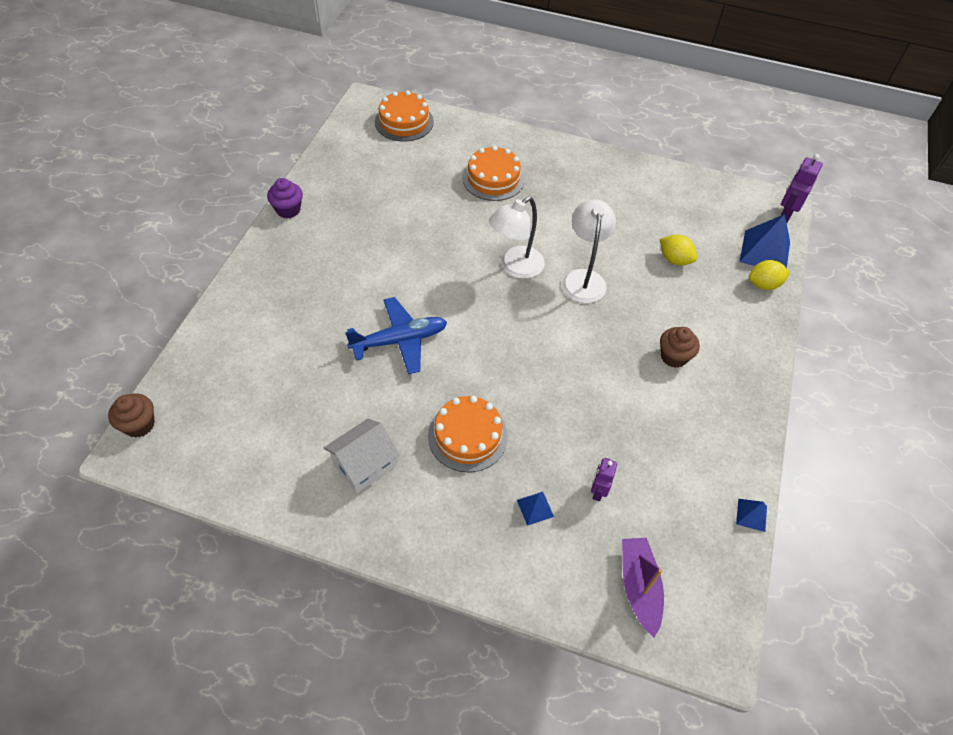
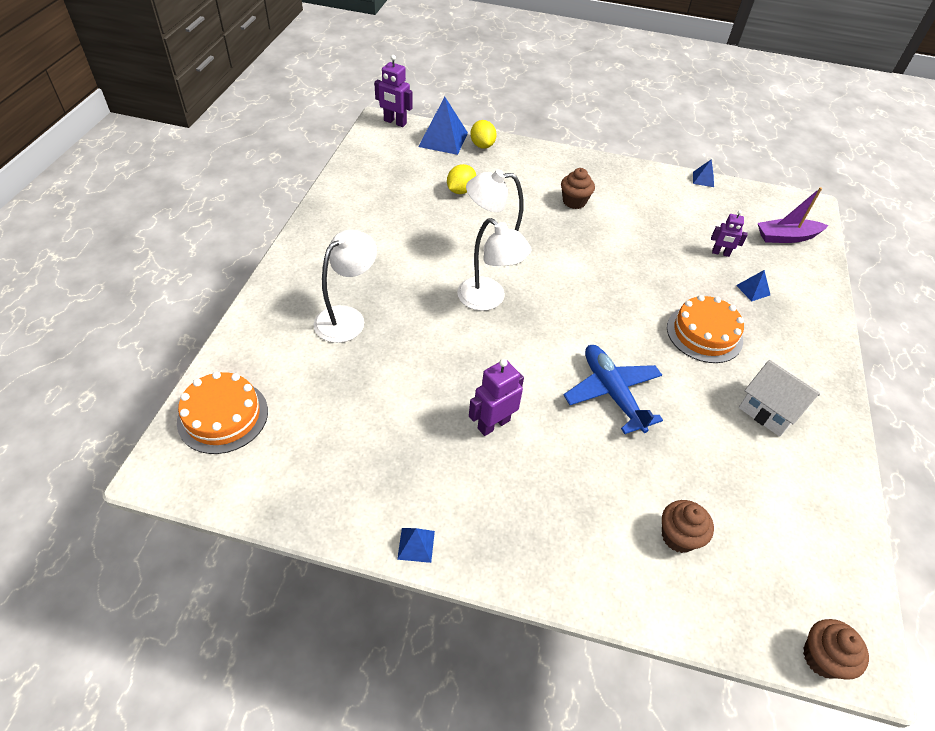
camera: 95 degrees left, 5 degrees down
purple cupcake [267,178,303,218] -> blue pyramid [397,528,435,563]
orange cake [462,146,525,201] -> white lamp [314,230,377,343]
none -> purple robot [469,359,524,436]
none -> brown cupcake [662,500,714,553]

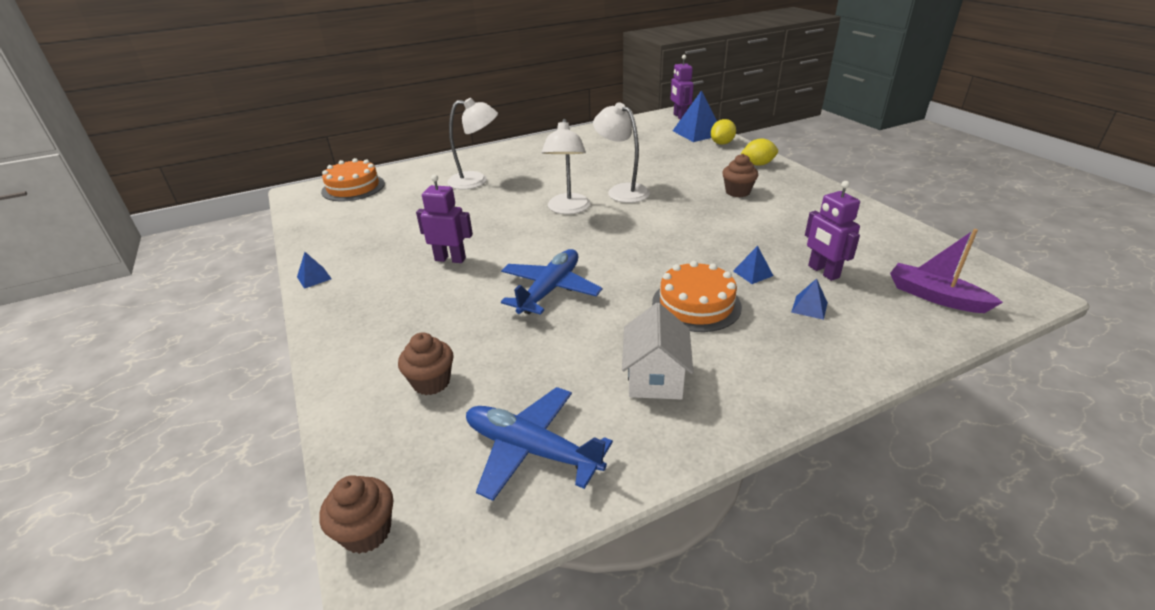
camera: 55 degrees right, 15 degrees down
yellow lemon [447,164,476,194] -> yellow lemon moved to [741,138,778,166]
blue pyramid [693,159,714,187] -> blue pyramid moved to [733,246,773,284]
purple robot [711,210,747,257] -> purple robot [805,181,860,281], size x1.52
none -> blue plane [466,387,613,501]

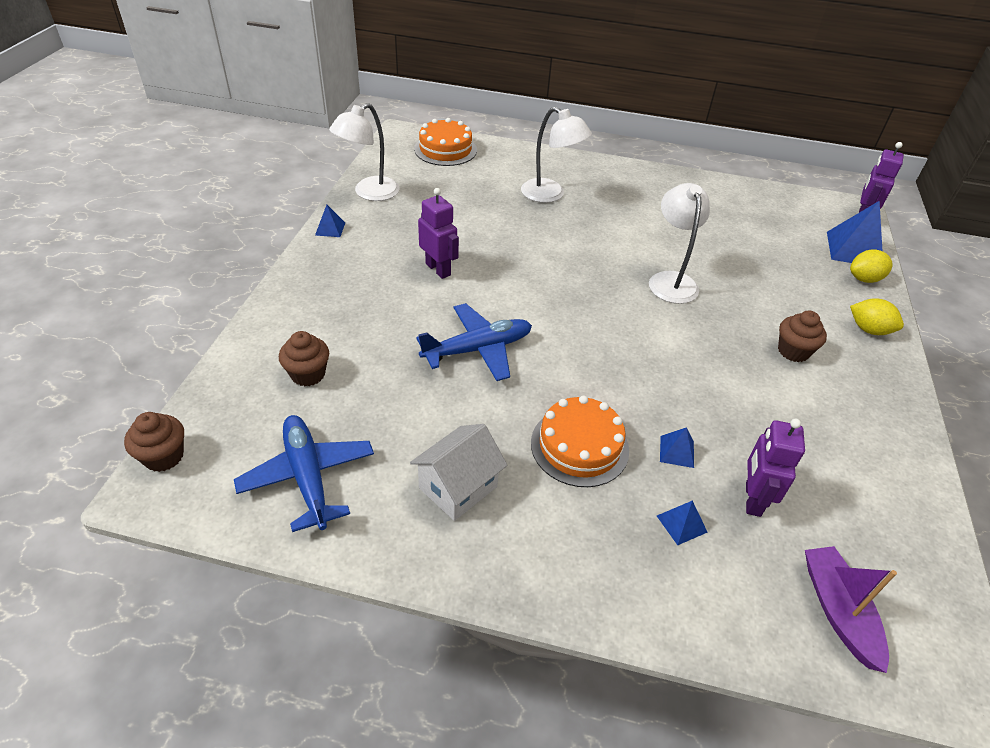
camera: 35 degrees right, 10 degrees up
white lamp [542,119,590,214] -> white lamp moved to [329,103,400,201]

